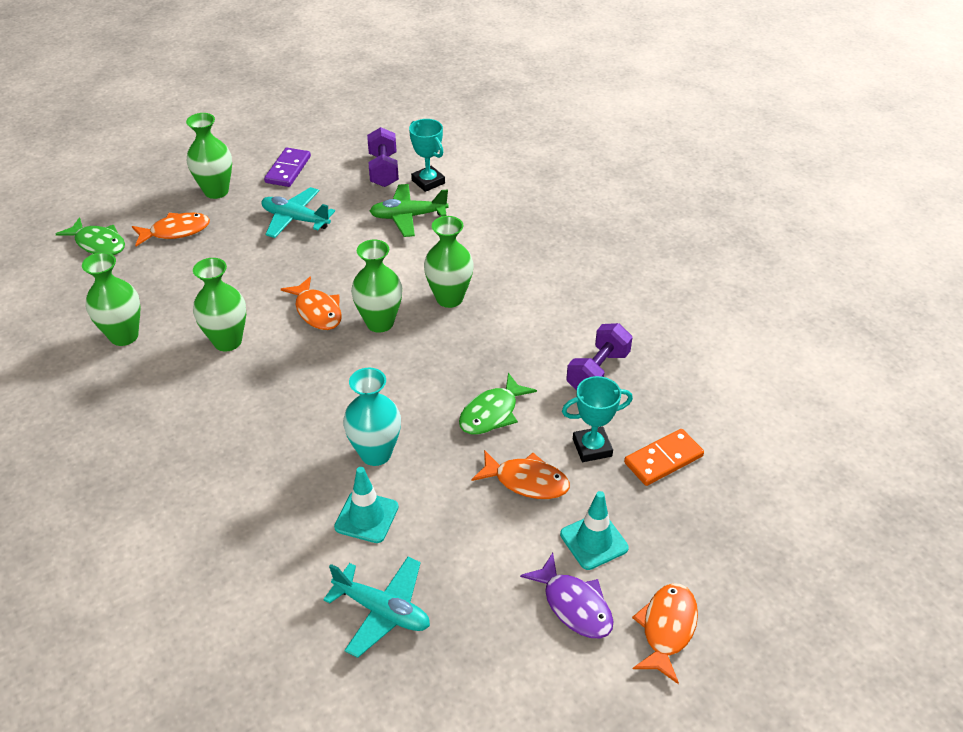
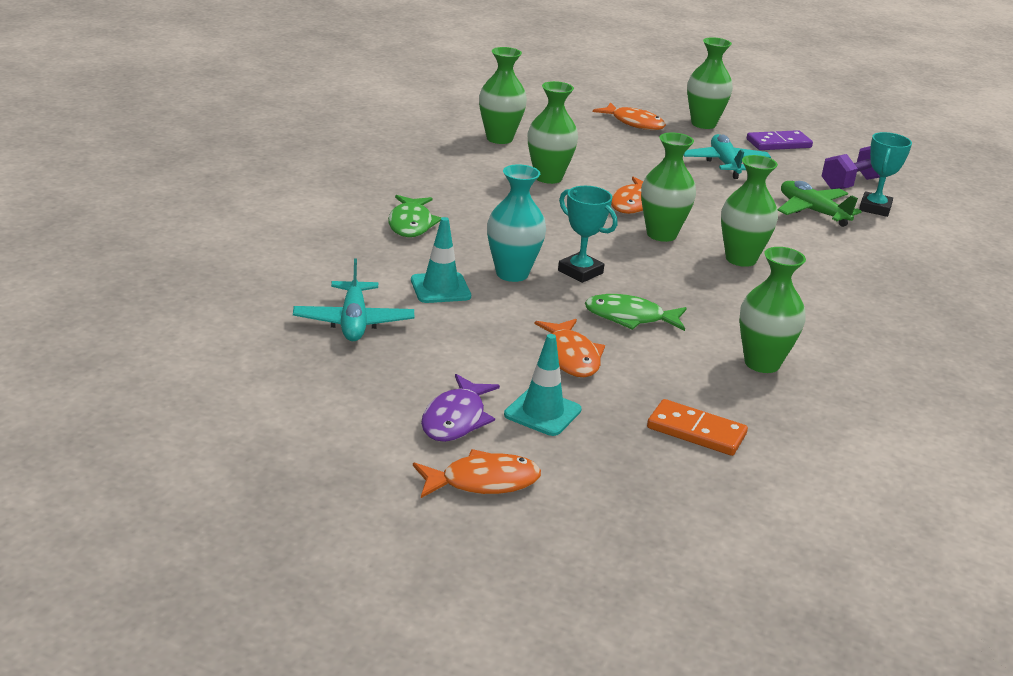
camera: 55 degrees right, 15 degrees down
green fish [56,217,125,255] -> green fish moved to [388,195,441,237]
turquoise trophy [562,376,633,462] -> turquoise trophy moved to [558,186,617,283]
purple dumbbell [566,323,633,391] -> green vase [739,247,806,373]

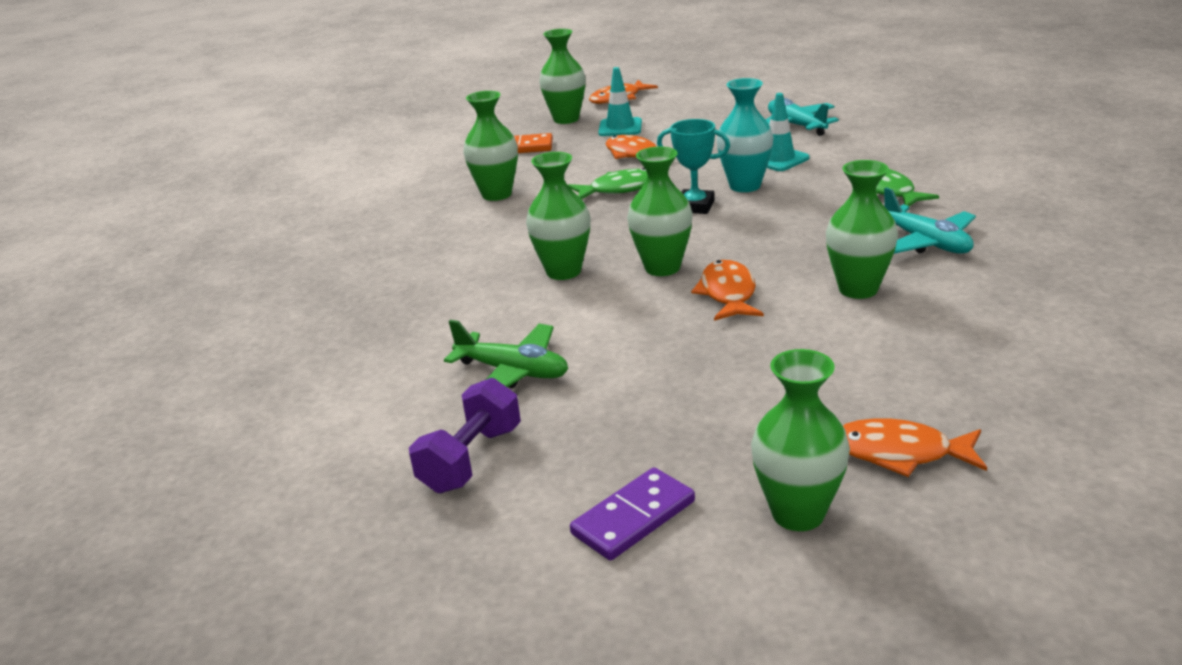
camera: 160 degrees right, 0 degrees up
purple fish [421,374,500,442] -> none
green vase [479,47,527,144] -> green vase moved to [539,29,585,124]
turquoise plane [683,134,771,179] -> turquoise plane moved to [884,187,976,254]
turquoise trophy [859,132,912,217] -> none

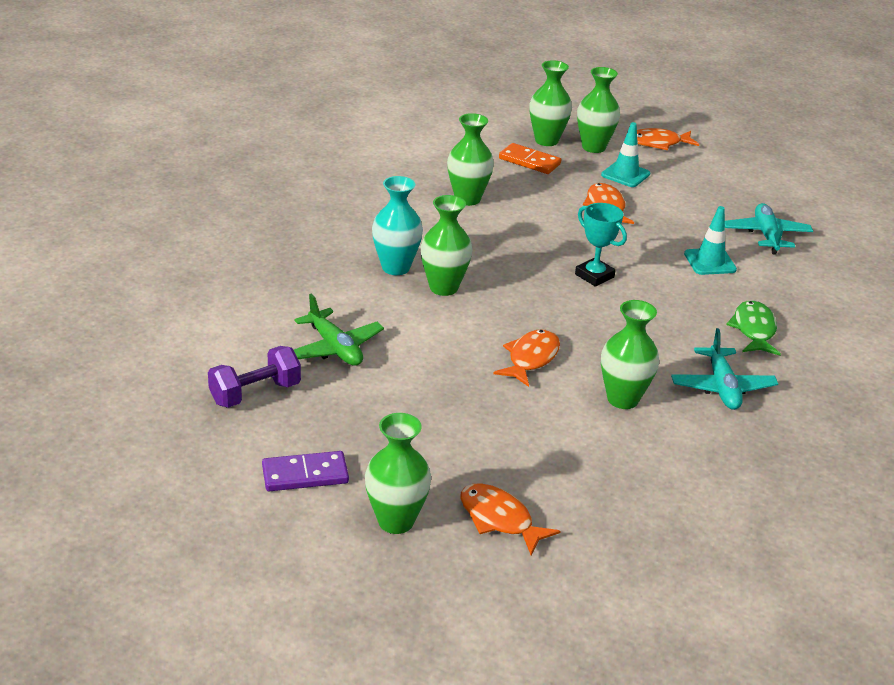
camera: 25 degrees right, 5 degrees up
green fish [568,168,647,199] -> none
green vase [627,147,693,276] -> green vase moved to [529,60,572,146]
turquoise vase [716,78,774,192] -> turquoise vase moved to [372,176,423,275]

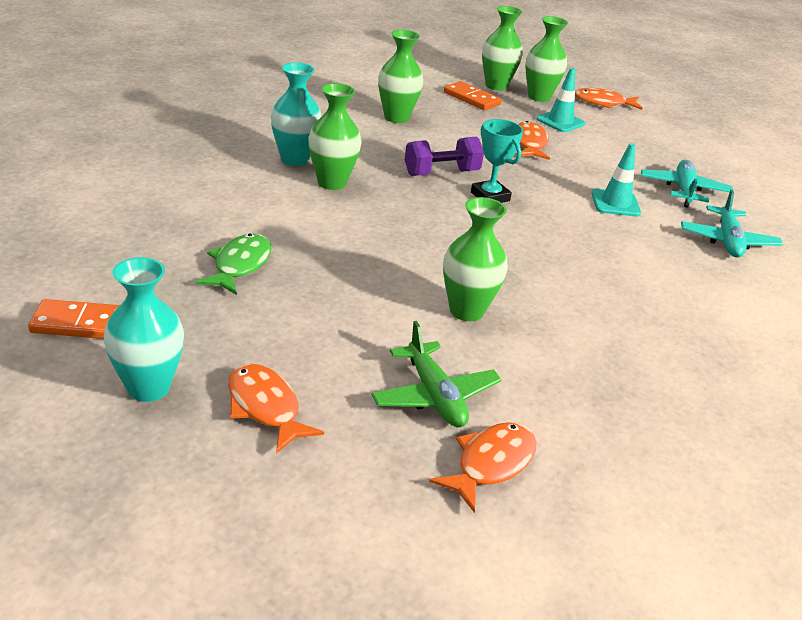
camera: 10 degrees right, 0 degrees up
purple dumbbell [208,346,301,408] -> purple dumbbell moved to [405,137,484,176]
purple domino [262,451,349,491] -> orange domino [28,299,120,339]
green plane [294,294,384,366] -> green plane moved to [371,321,501,427]
green vase [365,413,431,534] -> turquoise vase [104,257,184,402]
orange fish [493,329,560,387] -> orange fish moved to [429,422,537,512]
turquoise plane [671,328,778,410] -> turquoise plane moved to [681,189,783,257]
green fish [726,300,781,356] -> green fish moved to [196,234,272,295]

